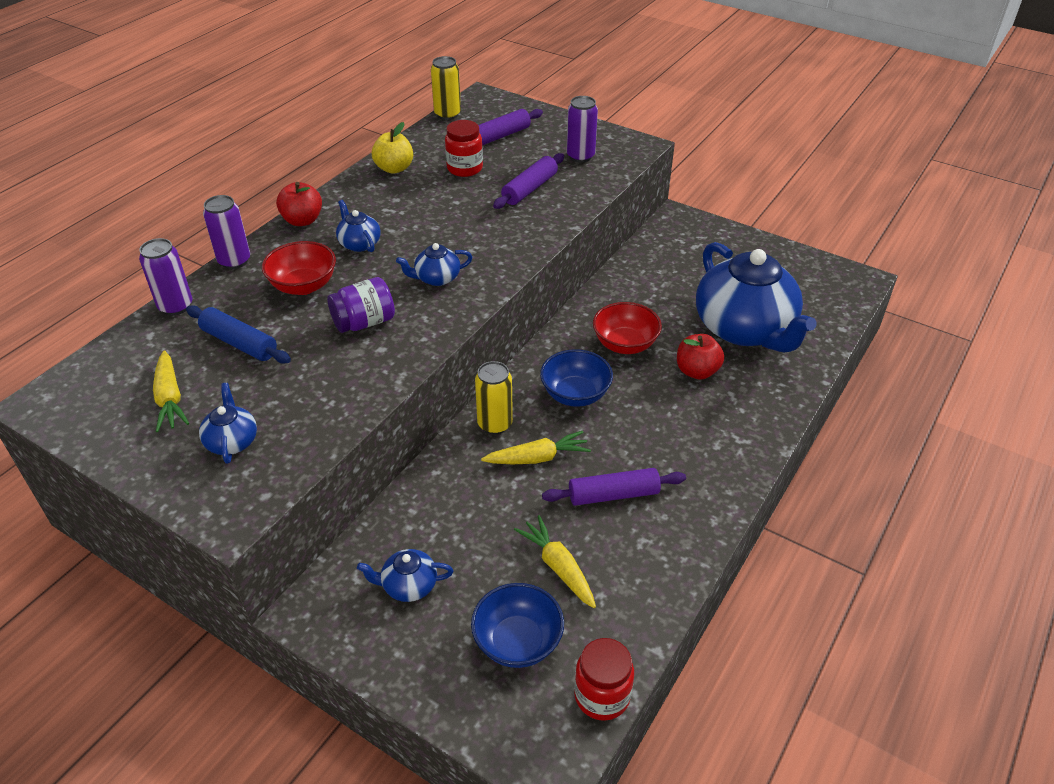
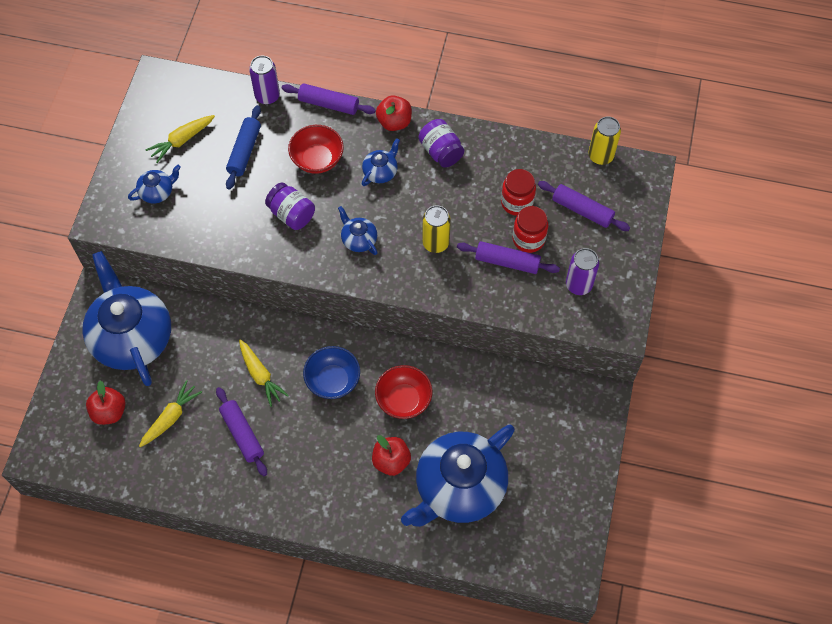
camera: 70 degrees right, 20 degrees up
purple can [203,195,250,269] -> purple rolling pin [282,83,376,115]
blue teapot [357,549,453,602] -> blue teapot [82,251,171,386], size x2.41
yellow apple [372,122,413,174] -> none
blue bowl [471,583,564,668] -> red apple [86,381,125,425]
yellow can [475,361,513,434] -> yellow can moved to [422,205,451,253]
red jar [574,638,634,721] -> red jar moved to [512,206,548,253]
none -> purple jar [419,119,464,168]

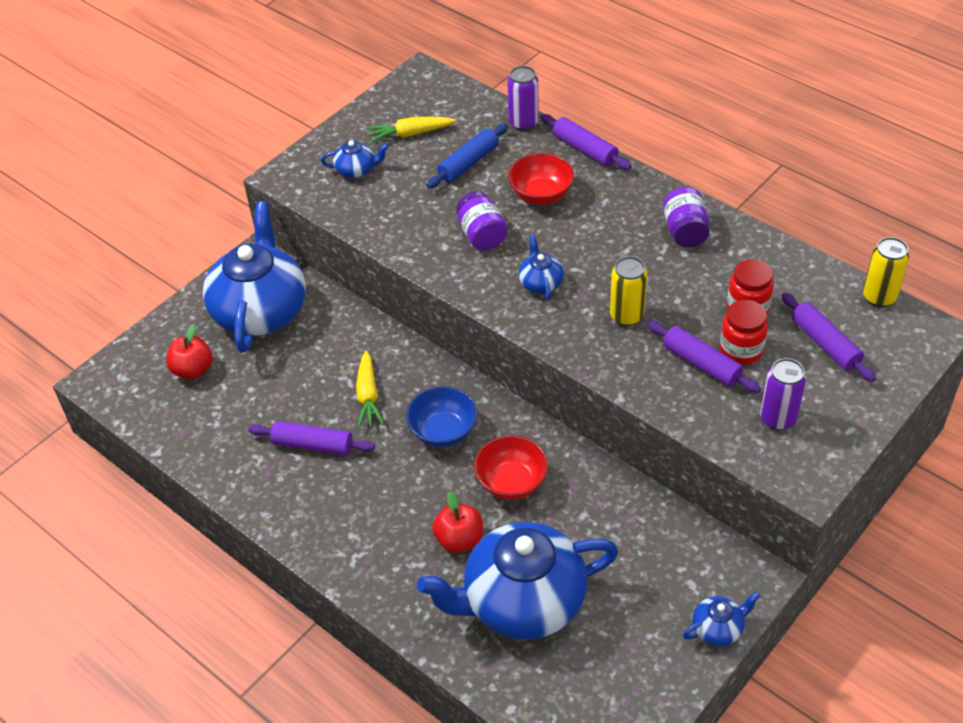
camera: 30 degrees right, 15 degrees down
yellow carrot [139,380,202,447] -> none
purple rolling pin [216,387,267,476] -> purple rolling pin turned 75 degrees counterclockwise [248,421,375,455]
blue teapot [362,138,400,186] -> blue teapot moved to [683,592,760,646]
red apple [376,95,412,131] -> none

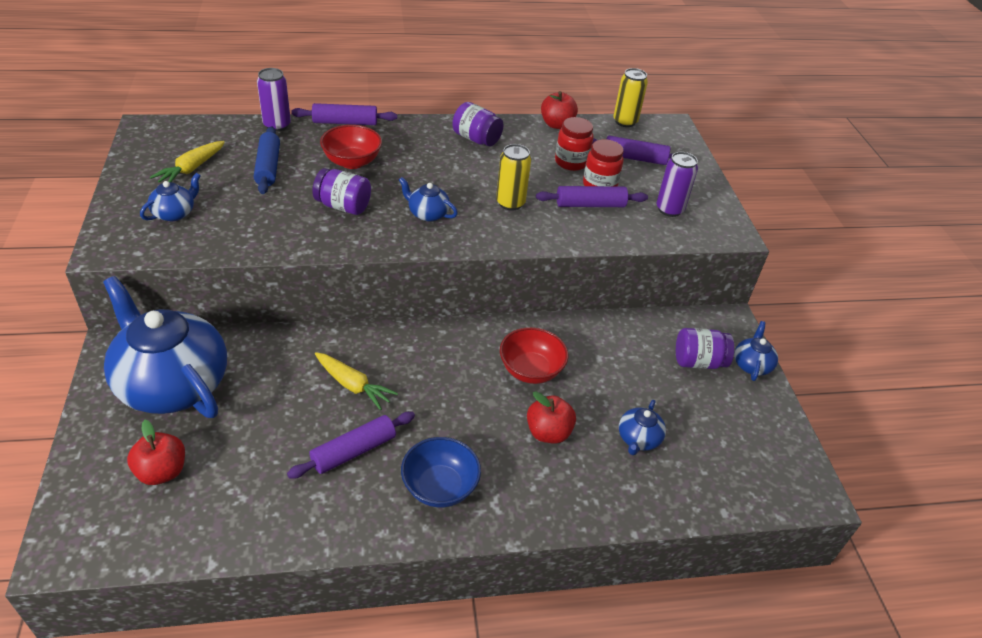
camera: 55 degrees left, 5 degrees down
blue bowl [406,386,477,447] -> blue bowl moved to [401,437,481,507]
blue teapot [417,522,618,639] -> blue teapot [619,400,666,455], size x0.42
none -> red apple [541,91,578,129]
none -> purple jar [676,328,734,369]

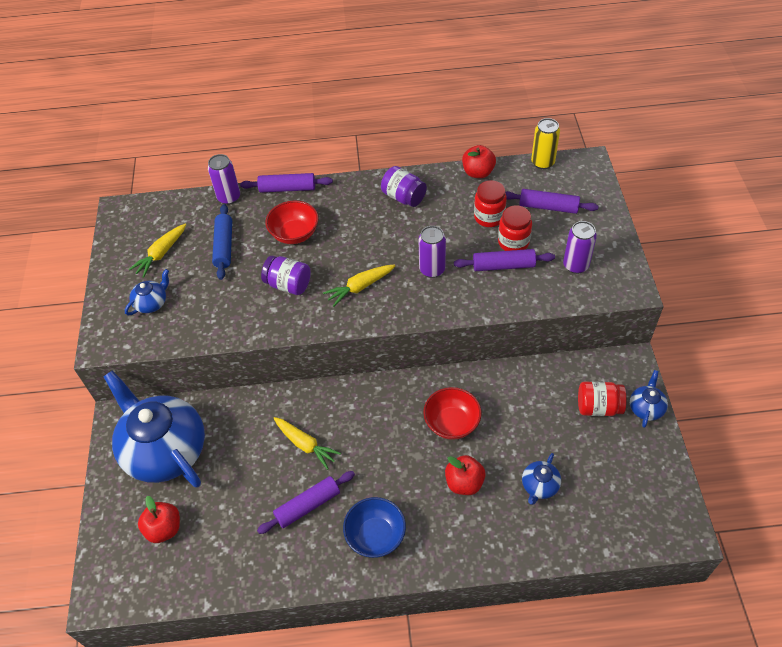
camera: 10 degrees right, 10 degrees up
blue teapot [399,177,458,222] -> yellow carrot [323,265,395,307]
yellow can [496,144,531,210] -> purple can [418,226,446,278]
purple jar [676,328,734,369] -> red jar [578,381,627,416]

